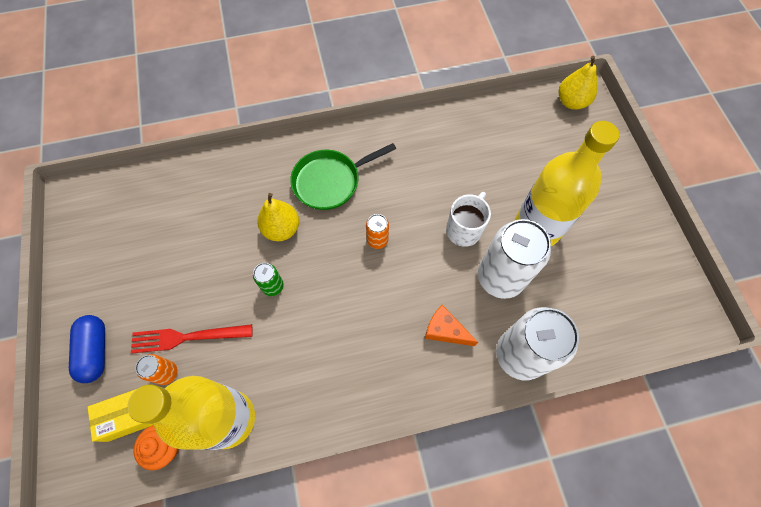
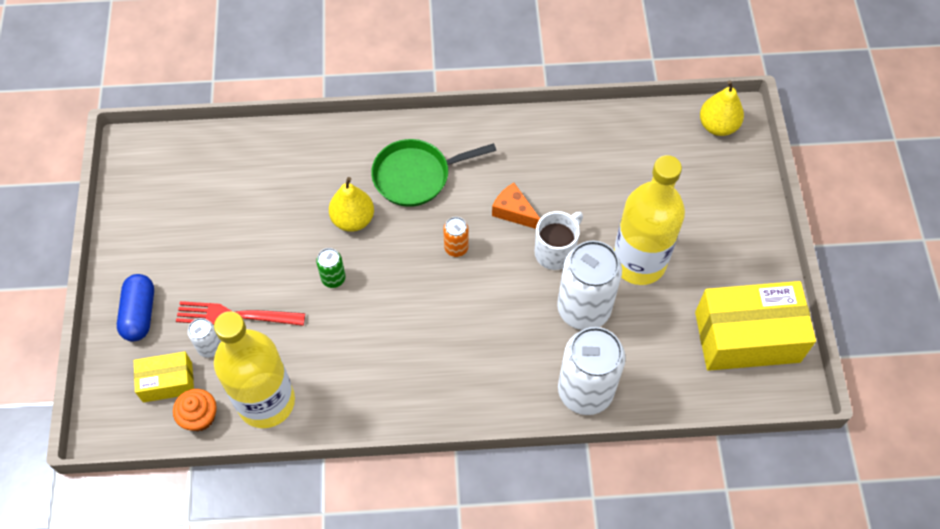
camera: 10 degrees right, 5 degrees down
orange can [135,354,178,385] -> white can [188,318,221,358]
orange cheese [425,305,478,346] -> orange cheese moved to [492,183,540,229]
none -> yellow box [695,281,816,371]

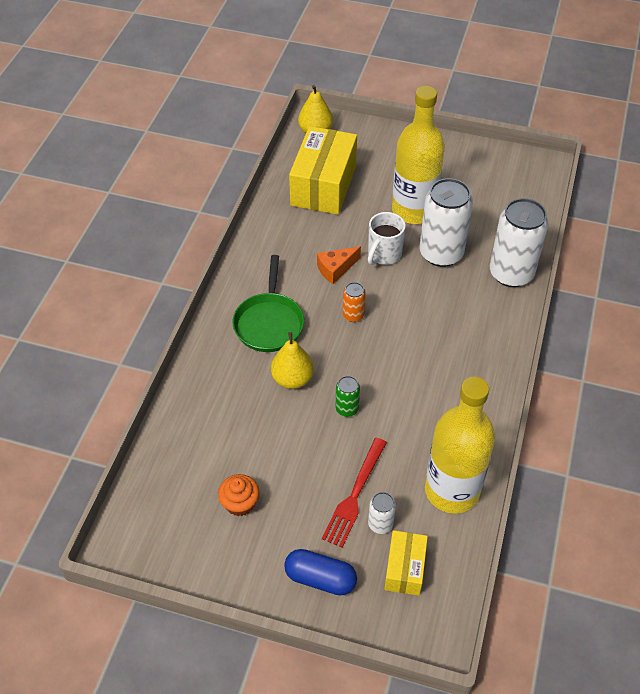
camera: 70 degrees left, 10 degrees down
orange cupcake [173,389,217,431] -> orange cupcake moved to [218,474,259,516]
white mug [535,211,583,270] -> white mug turned 120 degrees counterclockwise [368,212,406,265]
yellow box [695,281,816,371] -> yellow box moved to [289,126,357,215]

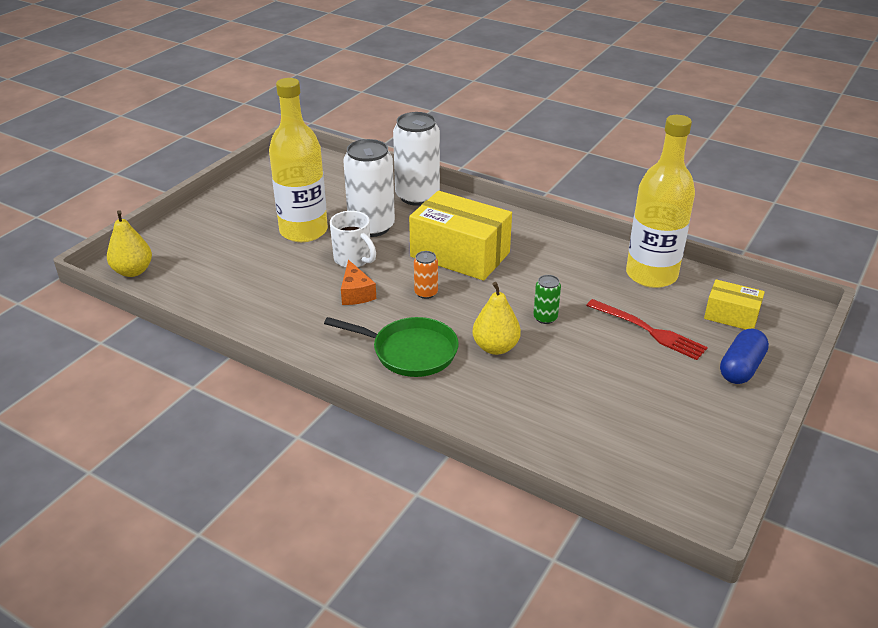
camera: 75 degrees left, 15 degrees down
orange cupcake [218,474,259,516] -> none
yellow box [289,126,357,215] -> yellow box moved to [409,191,512,281]
white can [368,492,396,534] -> none

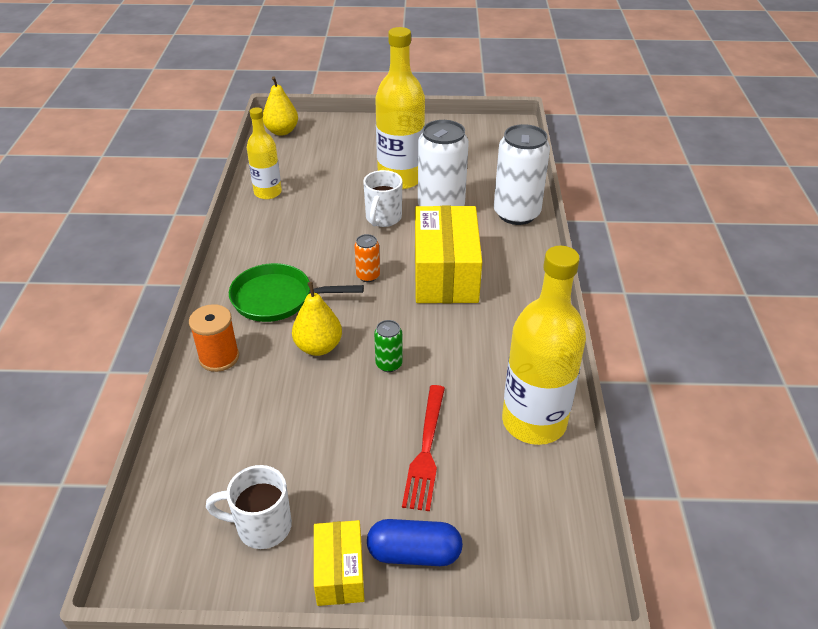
camera: 60 degrees right, 5 degrees up
green pan [324,317,459,377] -> green pan turned 105 degrees clockwise [229,263,364,322]
orange cheese [341,260,376,305] -> none
yellow box [704,279,765,330] -> yellow box moved to [314,520,365,606]
none -> orange spool [189,304,239,372]
none -> white mug [206,465,292,549]
none -> yellow bottle [247,107,282,199]

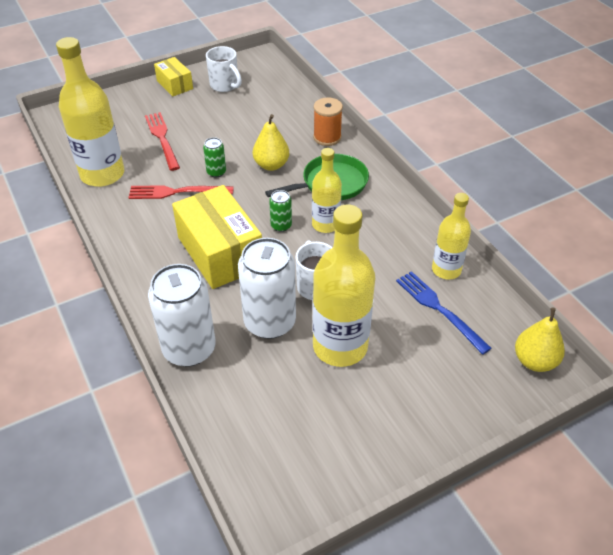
camera: 150 degrees right, 5 degrees up
white mug [206,465,292,549] -> white mug turned 75 degrees clockwise [206,46,242,92]
orange can [354,234,380,282] -> green can [269,190,292,232]
blue capsule [367,519,463,566] -> none
none -> red fork [128,185,234,199]
none -> yellow bottle [312,148,342,233]
none -> blue fork [396,271,492,355]

